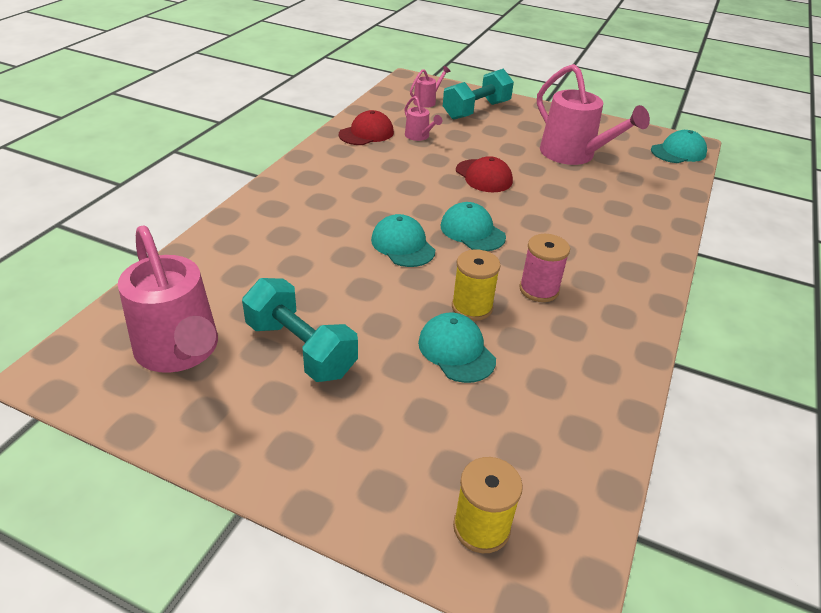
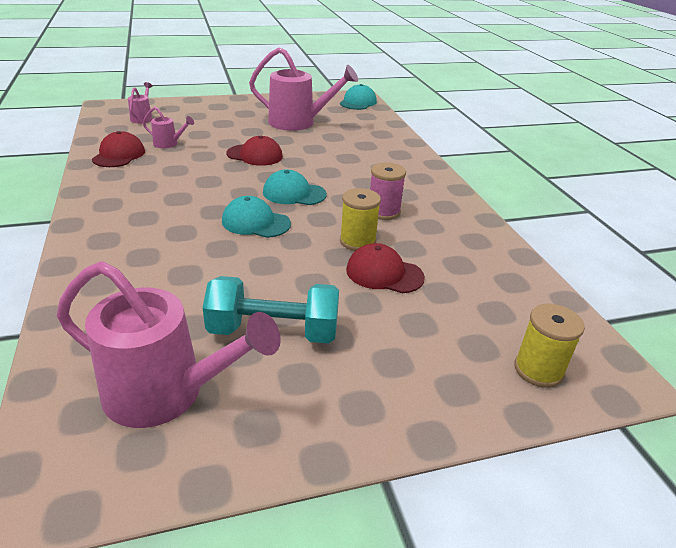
camera: 40 degrees left, 5 degrees down
turquoise cap [418,313,496,383] -> red cap [346,243,425,293]
turquoise dumbbell [443,69,514,120] -> none

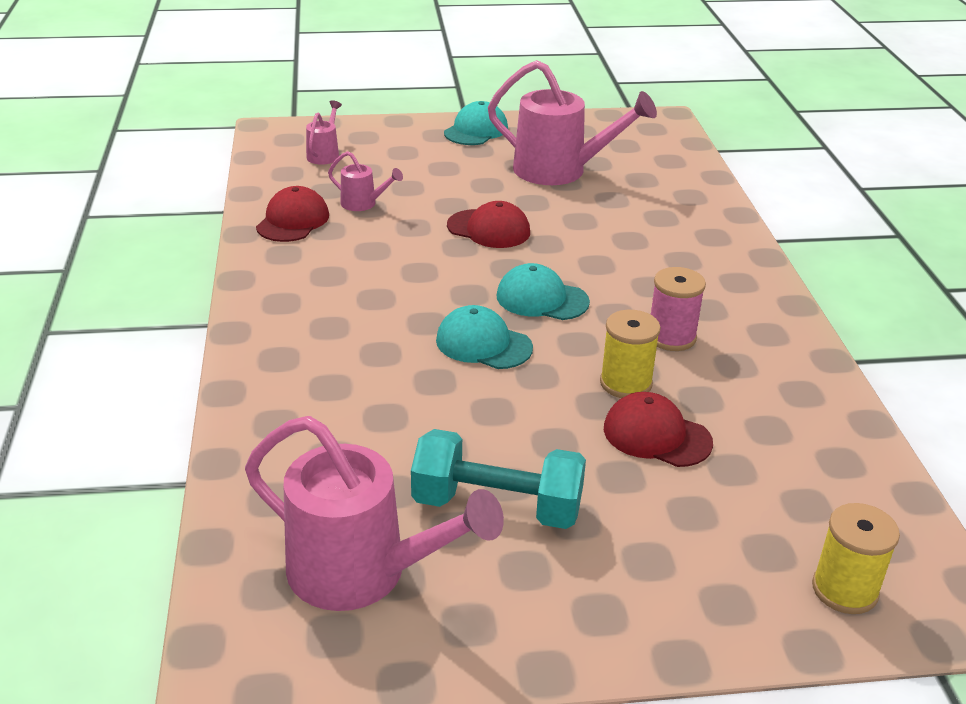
camera: 10 degrees right, 0 degrees up
turquoise cap [340,84,377,110] -> turquoise cap moved to [444,101,508,145]

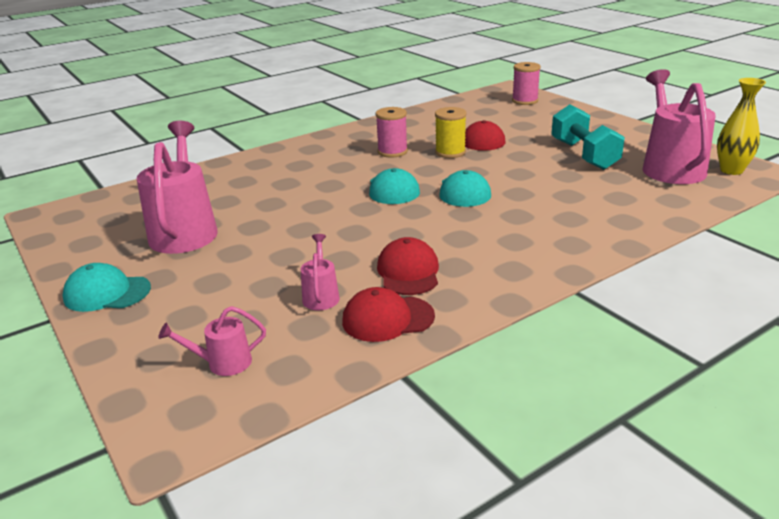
camera: 115 degrees left, 5 degrees down
red cap [447,201,530,248] -> red cap moved to [377,237,439,295]
yellow spool [812,503,900,614] -> pink spool [512,62,541,105]
none -> yellow vase [717,78,766,175]

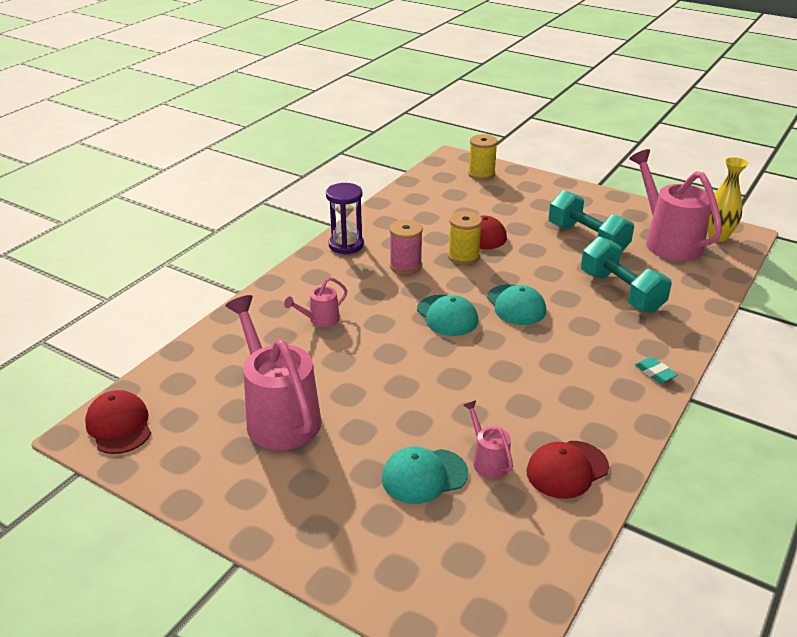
camera: 25 degrees left, 5 degrees up
turquoise cap [63,263,151,312] -> turquoise cap moved to [382,446,468,504]
pink watering can [158,306,266,376] -> pink watering can moved to [284,277,347,327]
red cap [377,237,439,295] -> red cap moved to [85,390,151,454]
pink spool [512,62,541,105] -> yellow spool [468,134,498,180]
none -> purple hourglass [326,183,364,254]
none -> turquoise dumbbell [581,237,672,313]
none -> turquoise eraser [635,357,677,383]

